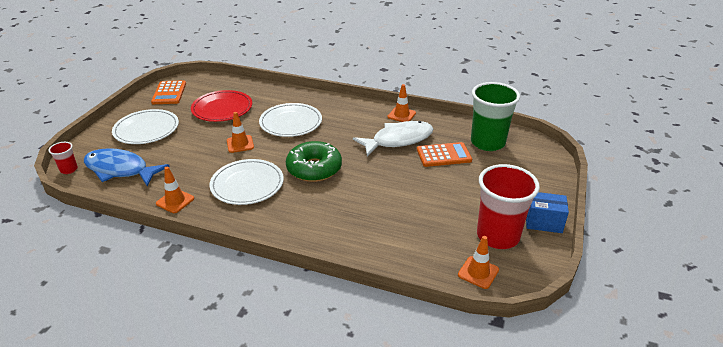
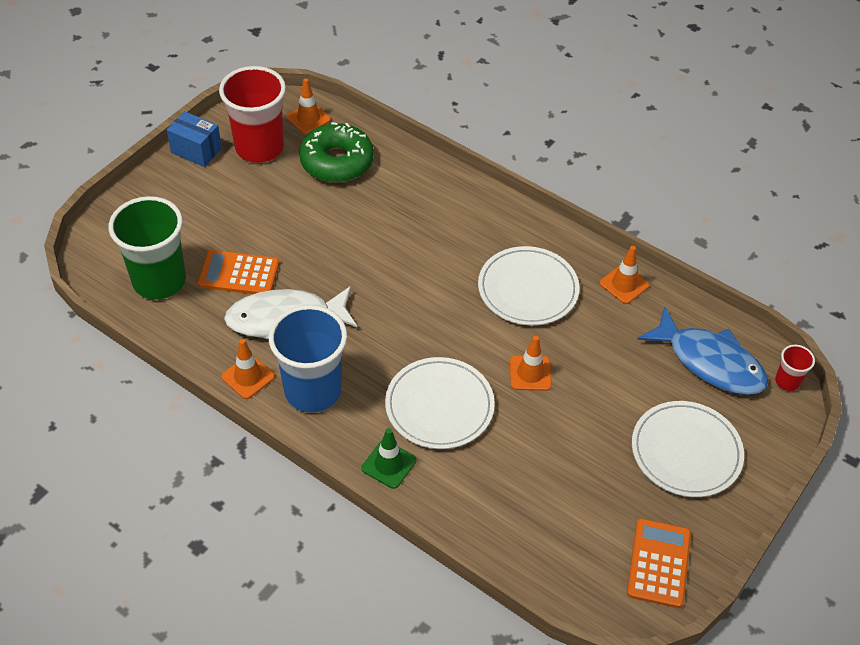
camera: 165 degrees left, 15 degrees up
red plate [191,90,252,122] -> none
green donut [286,141,342,182] -> green donut moved to [299,122,374,183]
none -> blue cup [269,305,347,413]
none -> green traffic cone [362,428,416,489]

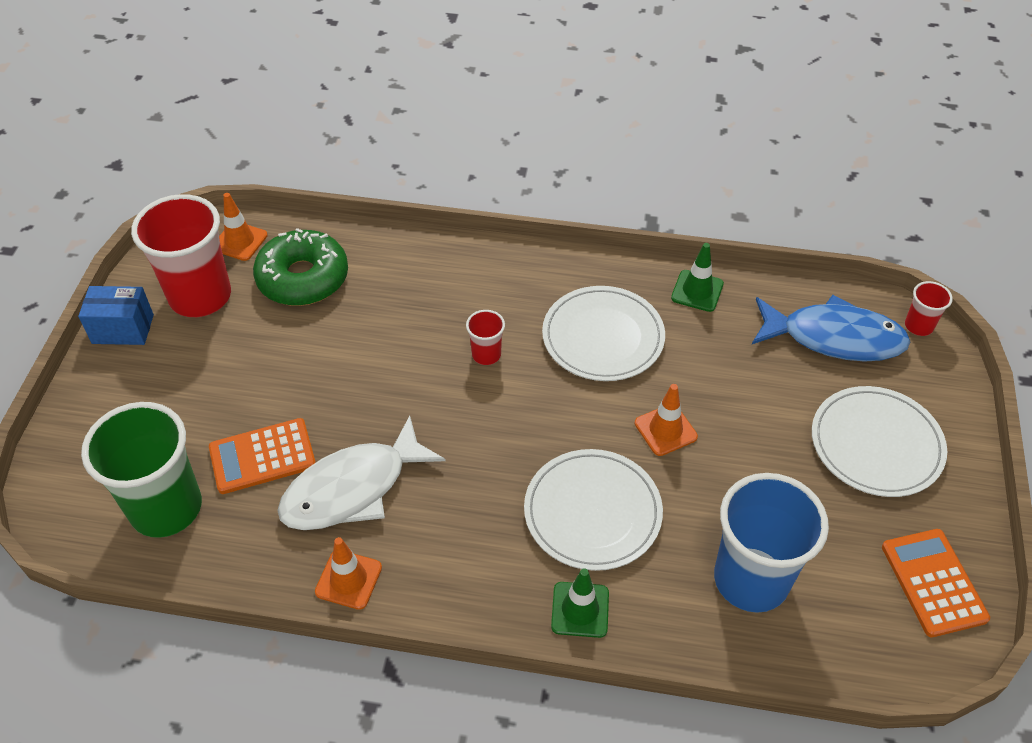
camera: 25 degrees left, 0 degrees up
blue cup [269,305,347,413] -> blue cup moved to [714,473,829,613]
orange traffic cone [600,246,649,304] -> green traffic cone [671,243,724,312]
none -> red cup [466,310,505,365]

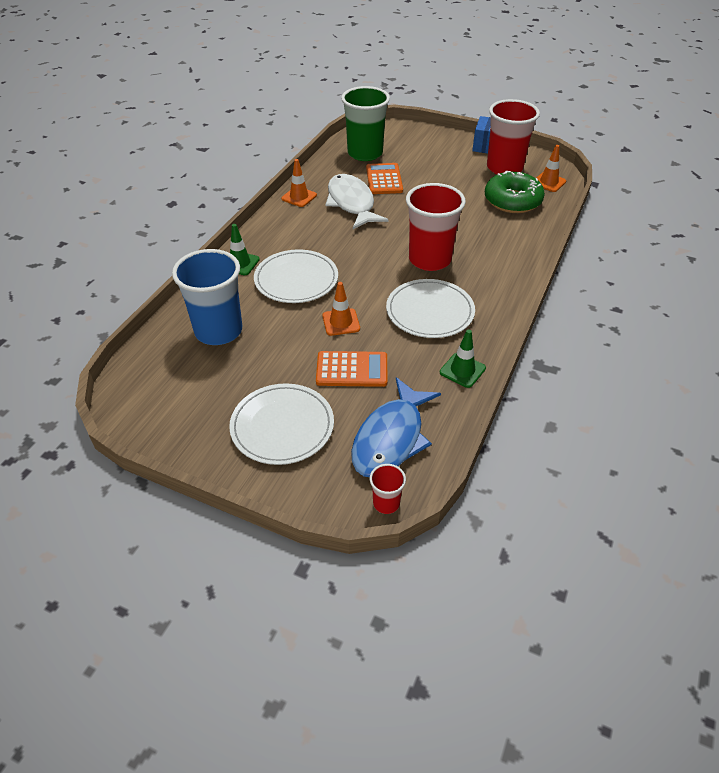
camera: 105 degrees right, 5 degrees down
red cup [466,310,505,365] -> red cup [406,183,466,271], size x2.22
orange calculator [882,529,990,637] -> orange calculator moved to [316,351,388,387]

